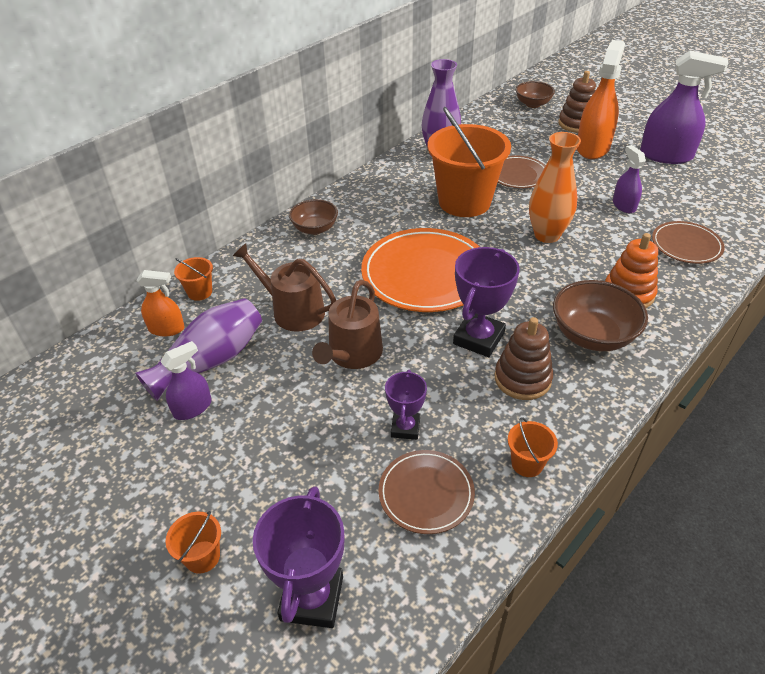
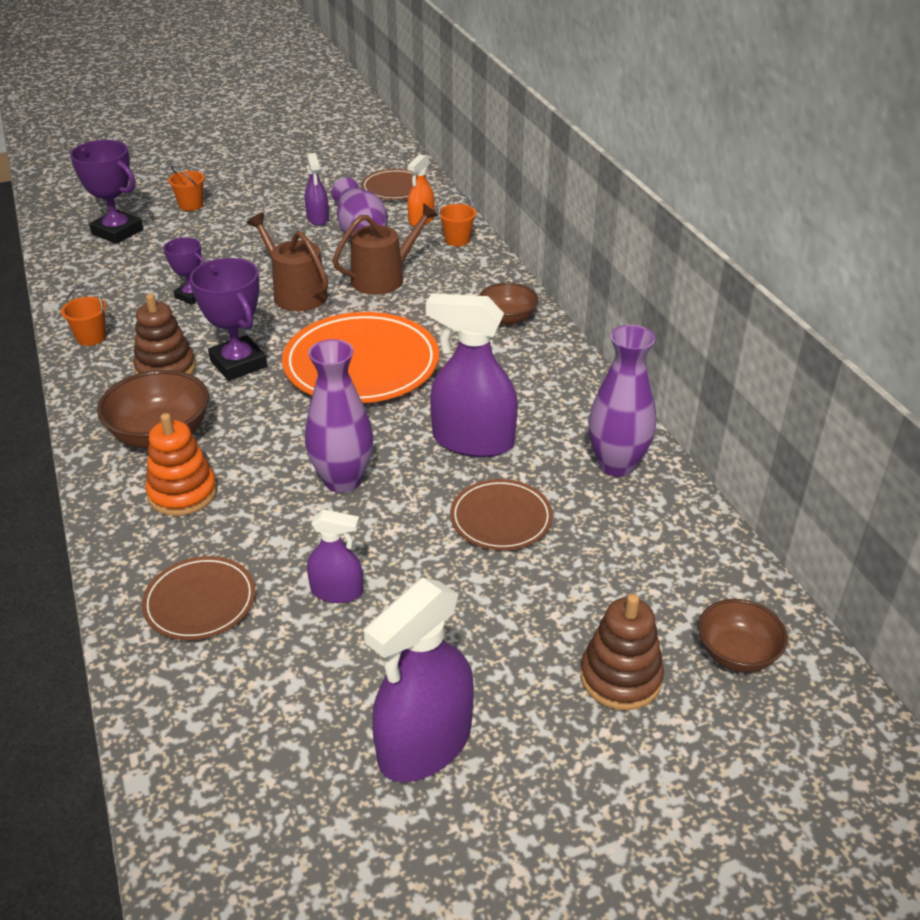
camera: 115 degrees right, 5 degrees down
brown plate [378,450,475,534] -> brown plate moved to [361,169,428,200]
orange bucket [428,107,511,217] -> purple spray bottle [426,293,518,457]
orange vase [529,132,581,243] -> purple vase [305,339,373,493]
orange spray bottle [577,40,625,159] -> none

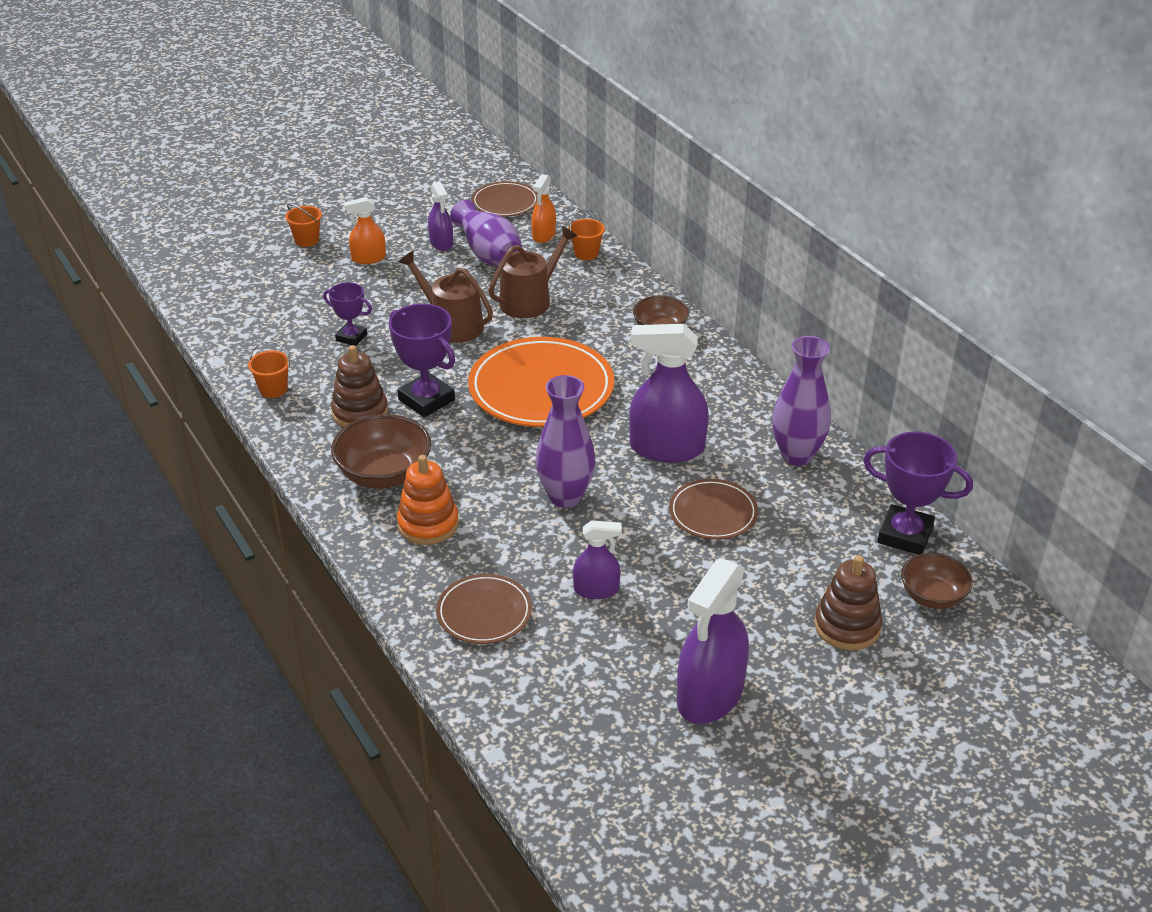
camera: 10 degrees left, 0 degrees up
purple trophy [70,140,143,244] -> purple trophy moved to [863,431,973,555]
none -> orange spray bottle [344,197,386,264]

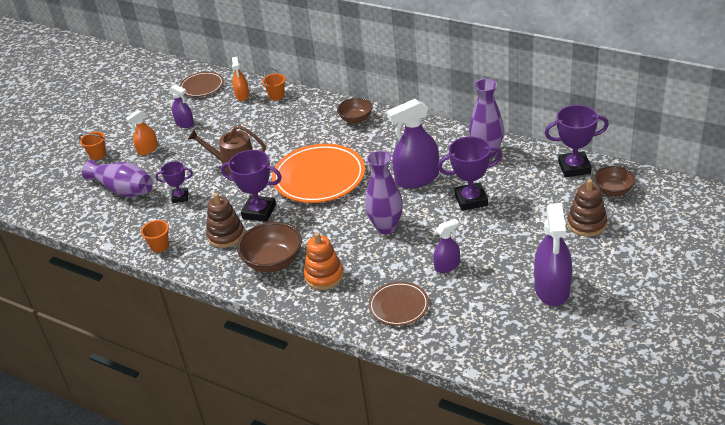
camera: 25 degrees left, 0 degrees up
purple vase [450,200,522,266] -> purple vase moved to [82,160,153,197]
brown watering can [489,226,577,318] -> none
brown plate [669,479,758,539] -> purple trophy [438,137,502,211]

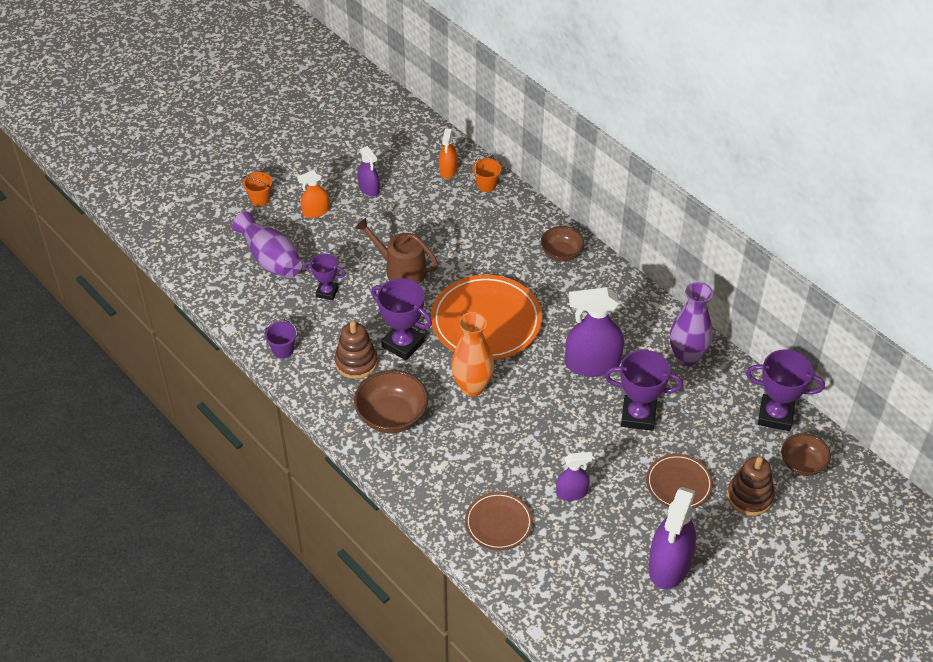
camera: 15 degrees right, 10 degrees up
orange bucket [140,214,169,253] -> purple bucket [264,317,297,358]
brown plate [180,72,224,97] -> brown plate moved to [646,454,713,508]
orange stacking toy [304,232,344,290] -> none
purple vase [365,151,403,234] -> none
none -> orange vase [451,312,494,396]

